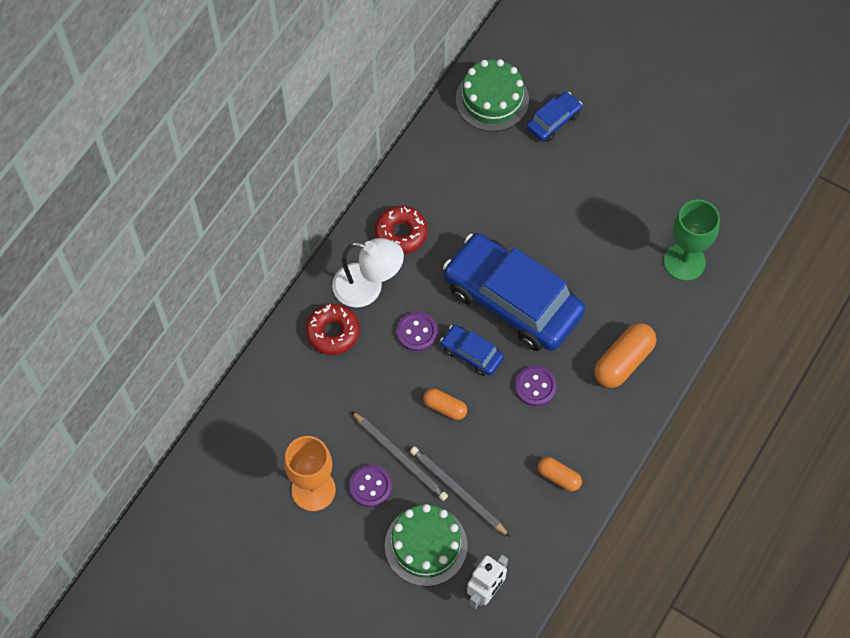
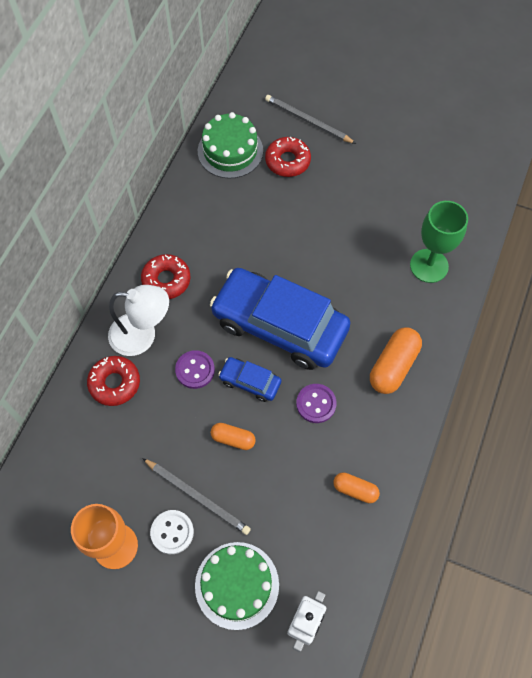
camera: 10 degrees left, 0 degrees up
purple button [349,465,392,507] -> white button [150,510,194,554]
grey pencil [410,446,510,537] -> grey pencil moved to [265,95,356,144]
blue car [527,92,582,142] -> red donut [265,137,311,177]

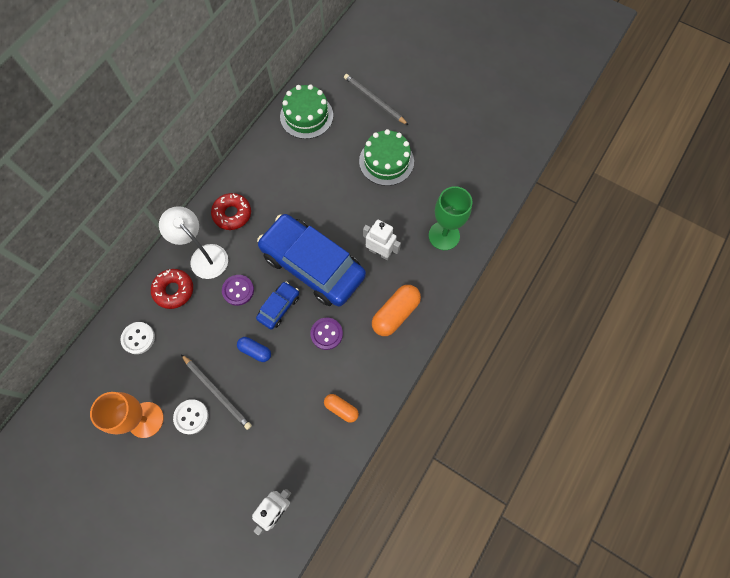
camera: 10 degrees right, 5 degrees up
white lamp [108,285,169,356] -> white lamp turned 150 degrees counterclockwise [159,206,228,279]
green cake [195,542,279,630] -> green cake moved to [359,129,414,186]
orange capsule [211,423,256,450] -> blue capsule [237,337,271,362]
blue car [218,357,282,402] -> blue car turned 90 degrees clockwise [256,282,299,329]
red donut [265,137,311,177] -> none
none -> white button [121,322,155,354]
none -> white robot [363,220,401,260]

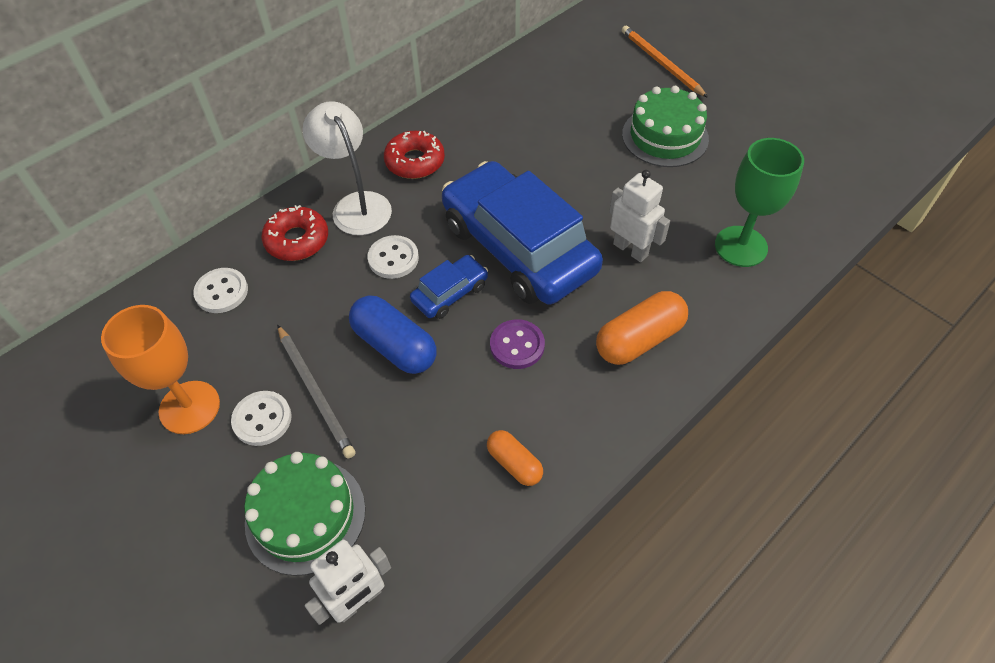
camera: 15 degrees right, 15 degrees down
purple button [222,275,254,306] -> white button [368,235,419,279]
blue capsule [237,337,271,362] -> blue capsule [349,296,437,374], size x1.69
green cake [280,84,333,139] -> green cake moved to [244,452,366,576]
grey pencil [344,74,408,125] -> orange pencil [622,26,708,98]

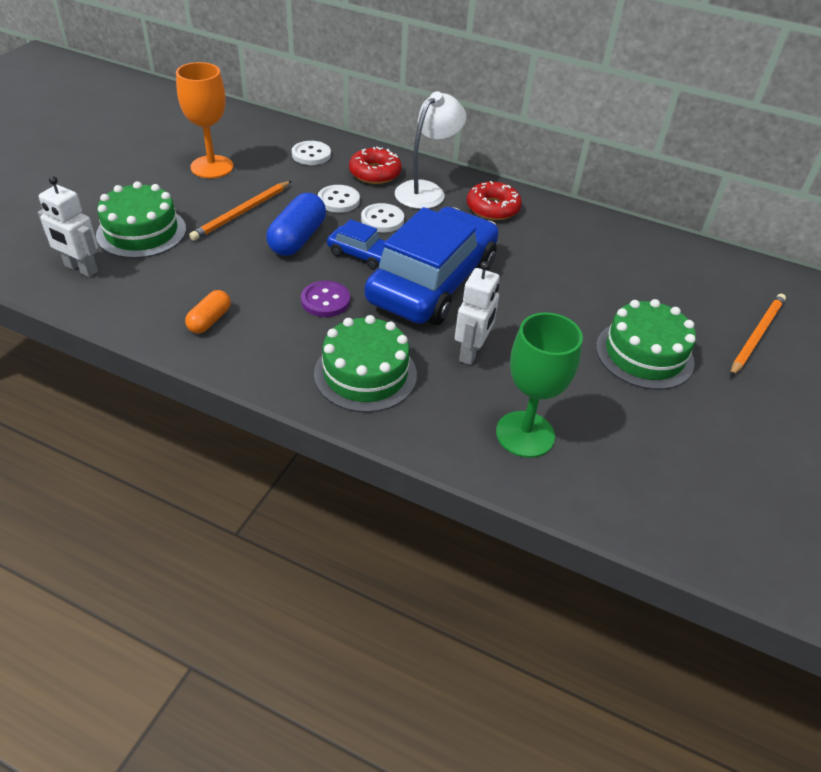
camera: 65 degrees right, 10 degrees down
white button [231,391,292,446] -> white button moved to [318,185,360,213]
grey pencil [277,325,355,459] -> orange pencil [189,181,291,241]
orange capsule [596,291,688,365] -> green cake [314,315,417,413]

